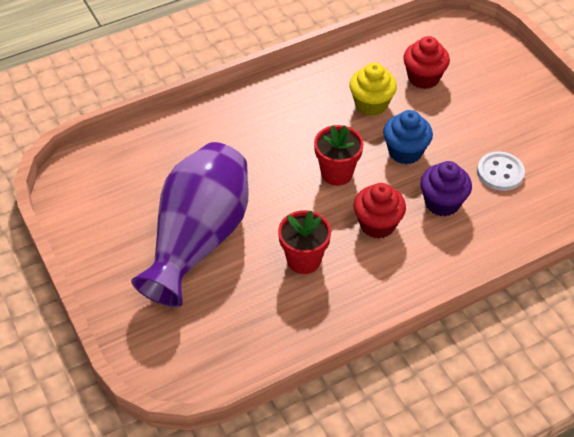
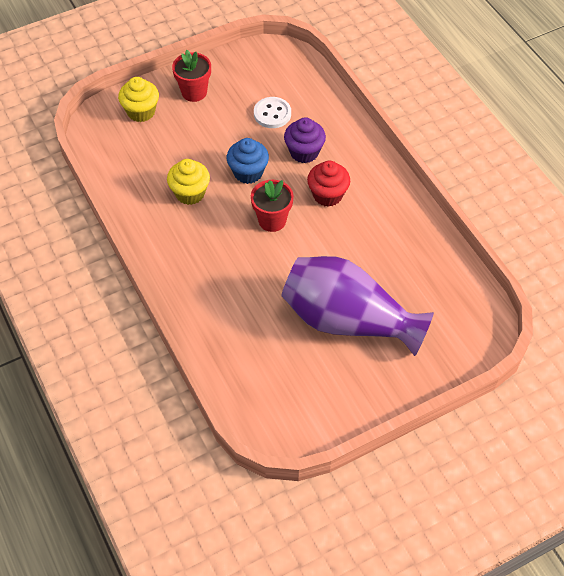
camera: 90 degrees left, 5 degrees up
red flower pot [278,210,331,274] -> red flower pot moved to [172,50,211,102]
red cupcake [403,36,450,89] -> none
none -> yellow cupcake [118,77,159,122]

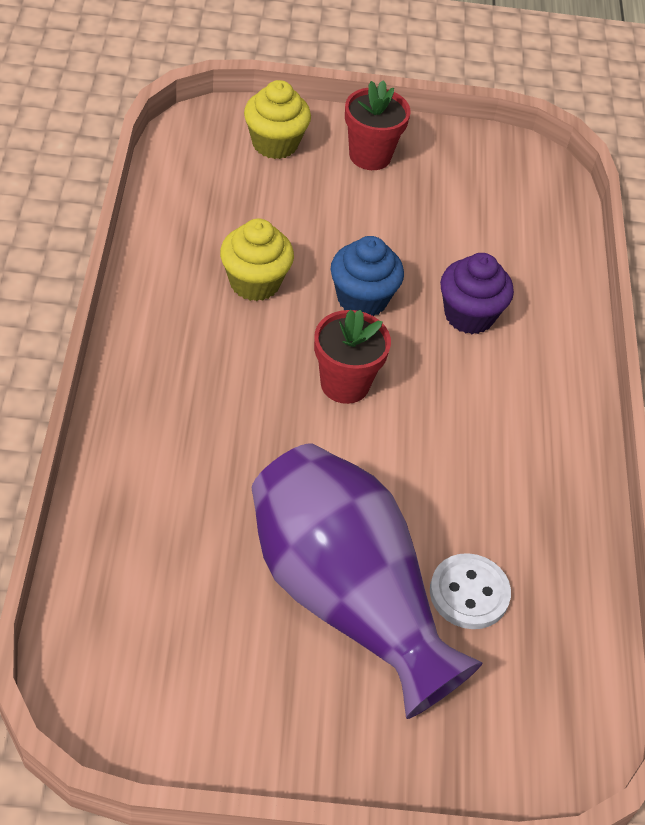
camera: 25 degrees right, 5 degrees down
white button [254,97,291,128] -> white button moved to [430,553,511,629]
red cupcake [307,161,350,207] -> none

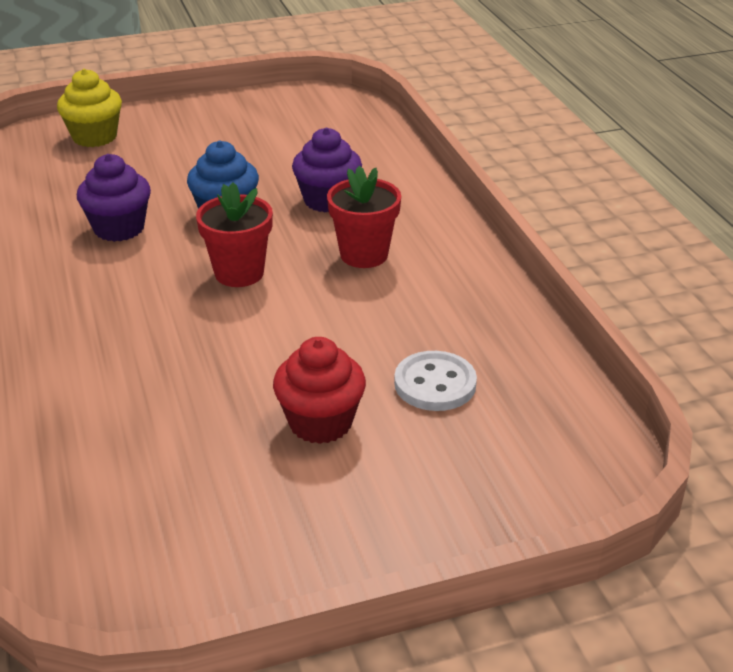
camera: 15 degrees left, 15 degrees down
yellow cupcake [220,219,294,301] -> purple cupcake [77,154,151,242]
purple vase [252,443,482,719] -> red cupcake [273,337,366,444]
red flower pot [345,80,411,170] -> red flower pot moved to [327,166,401,268]

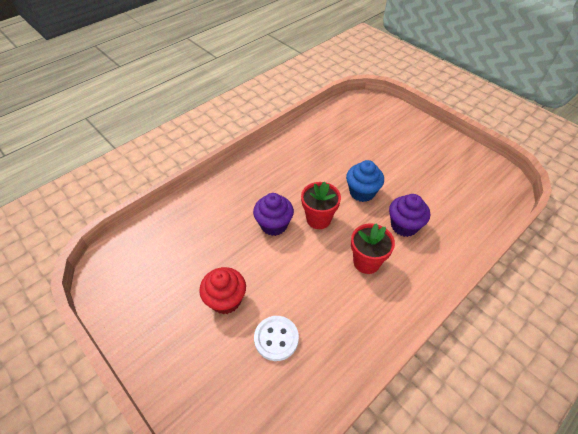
camera: 65 degrees right, 15 degrees up
yellow cupcake [57,69,122,147] -> none
purple cupcake [77,154,151,242] -> purple cupcake moved to [253,193,294,236]

